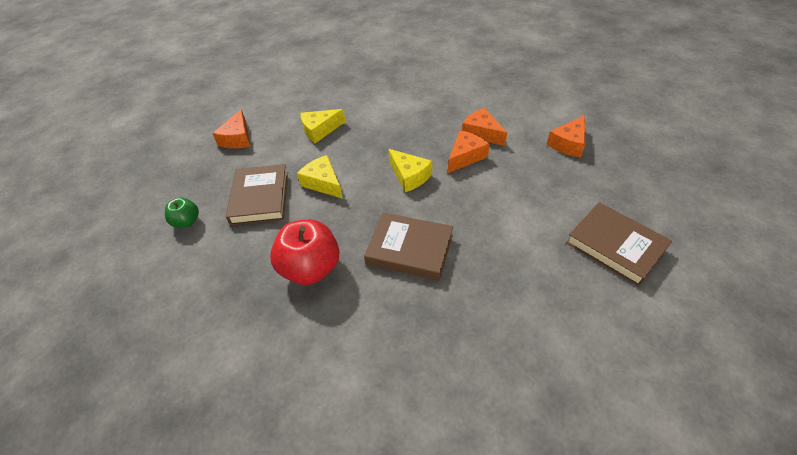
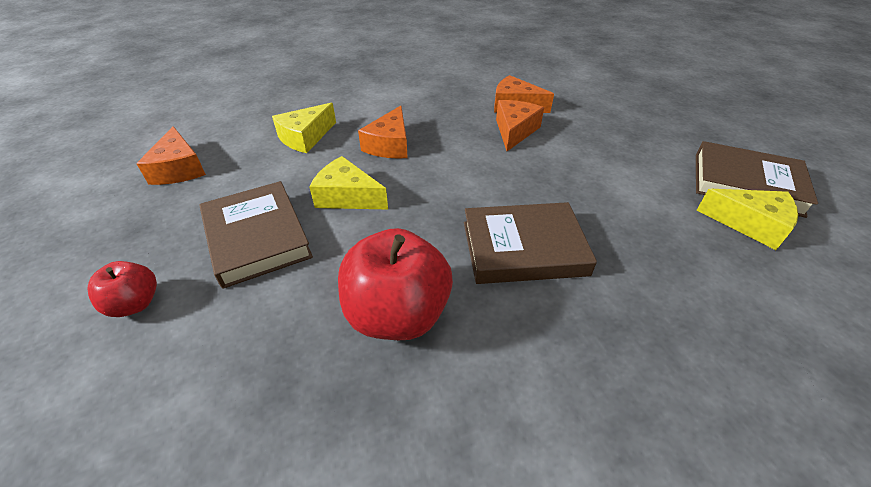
camera: 25 degrees left, 5 degrees down
green apple [165,197,199,228] -> red apple [87,261,157,317]
yellow cheese [388,149,432,192] -> yellow cheese moved to [697,189,798,250]
orange cheese [547,115,585,157] -> orange cheese moved to [358,106,408,159]

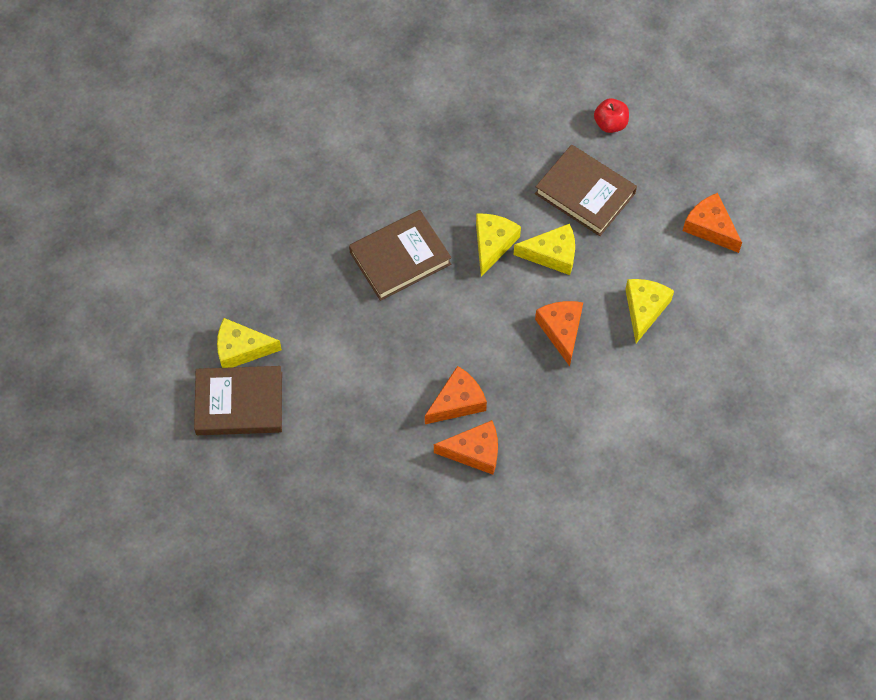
camera: 155 degrees right, 20 degrees up
red apple [338,228,453,340] -> none
orange cheese [496,100,544,151] -> orange cheese turned 120 degrees counterclockwise [425,366,487,424]
none -> yellow cheese [476,214,521,277]

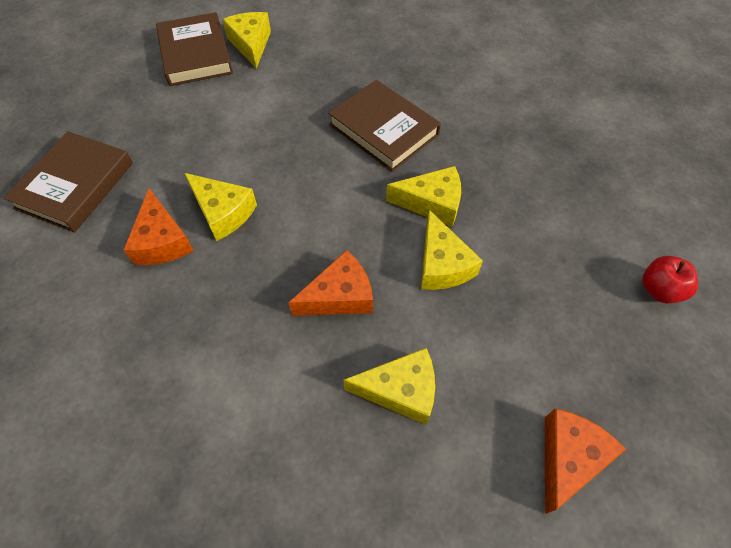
camera: 75 degrees right, 5 degrees down
orange cheese [425,366,487,424] -> yellow cheese [184,173,257,241]
brown book [535,145,637,236] -> brown book moved to [4,131,133,233]

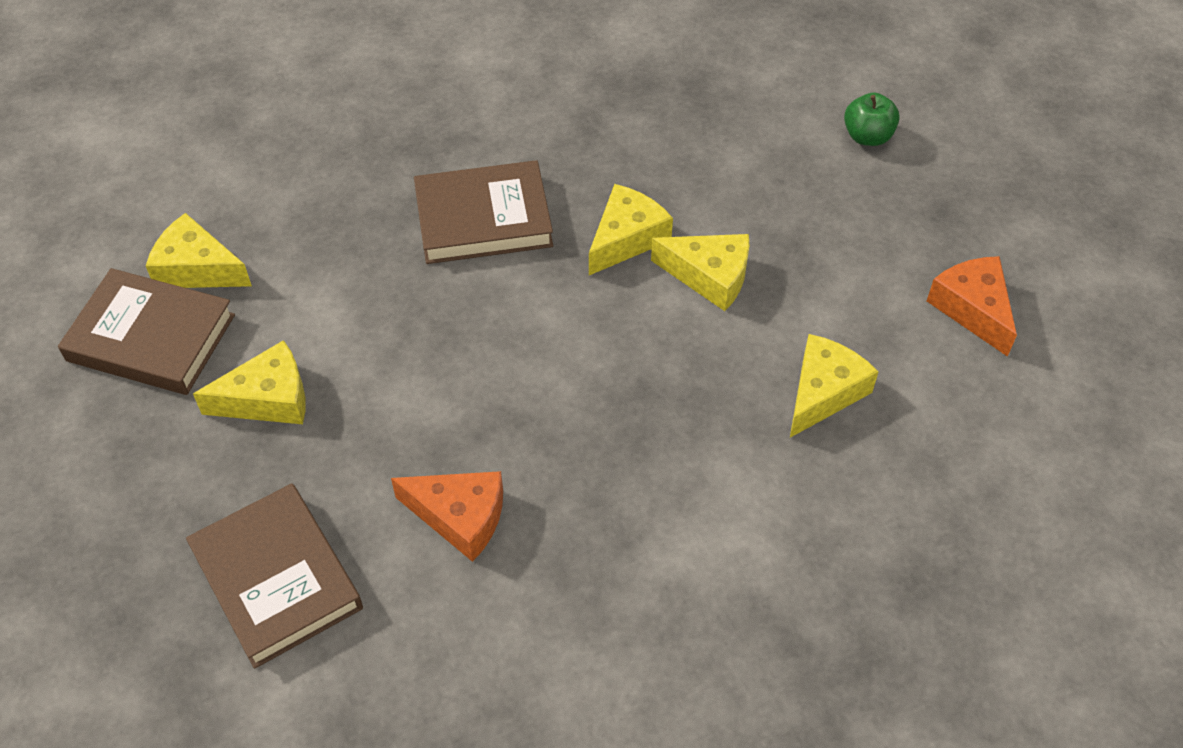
camera: 55 degrees left, 5 degrees down
yellow cheese [184,173,257,241] -> yellow cheese moved to [193,340,305,424]
orange cheese [288,250,373,316] -> none
red apple [643,256,698,303] -> green apple [844,93,900,146]

